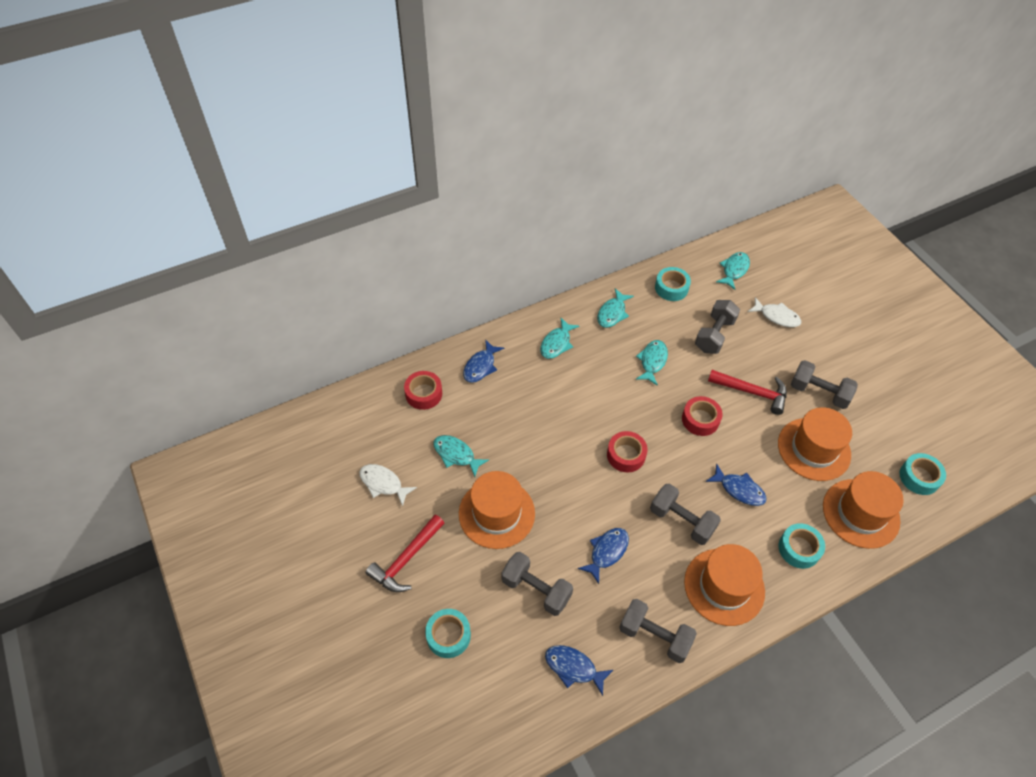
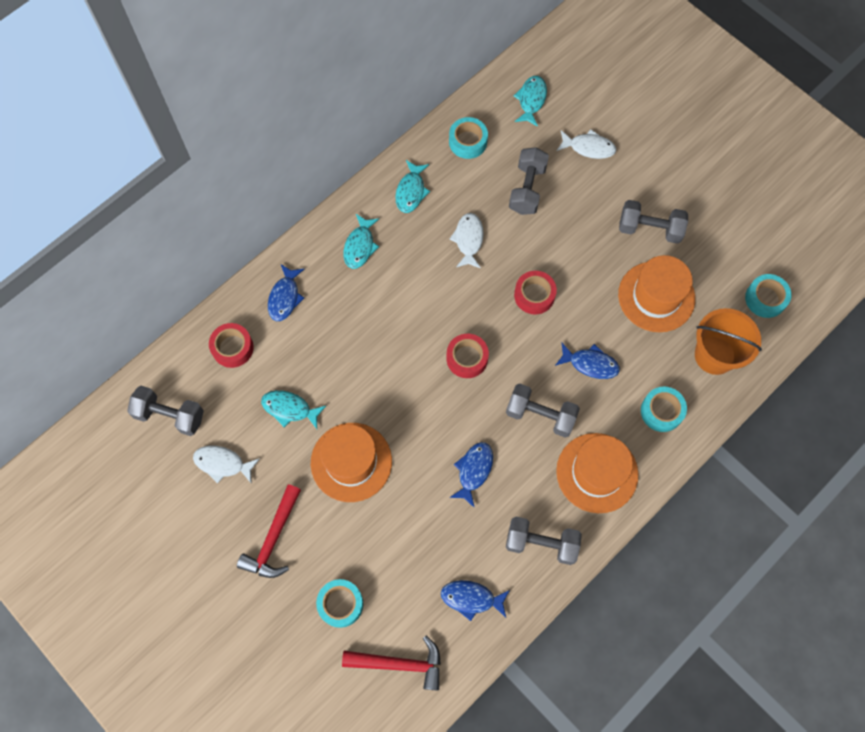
camera: 15 degrees left, 15 degrees up
grey dumbbell [501,552,573,616] -> grey dumbbell moved to [127,386,204,436]
turquoise fish [636,340,668,386] -> white fish [449,213,484,269]
red hammer [708,370,787,415] -> red hammer moved to [342,636,441,691]
orange hat [823,471,904,549] -> orange bucket [695,308,762,375]

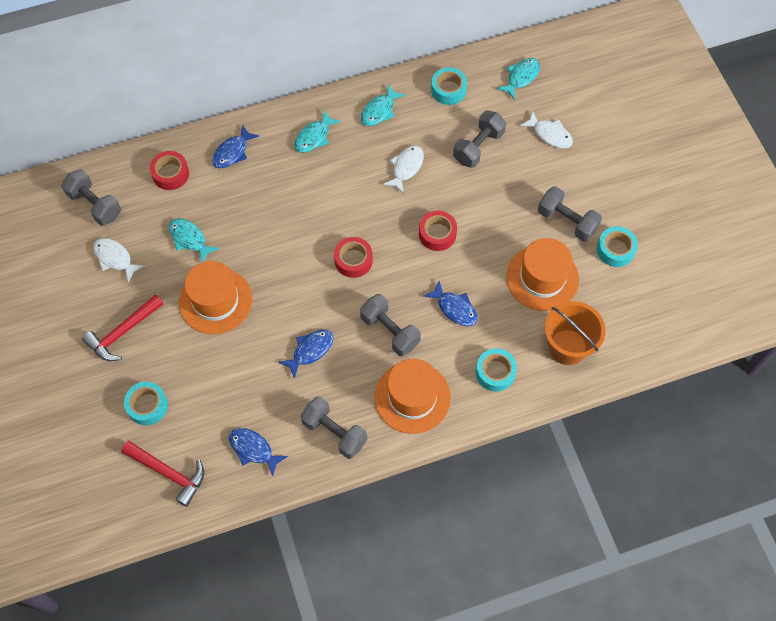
camera: 25 degrees right, 5 degrees down
turquoise tape [745,274,792,318] -> turquoise tape moved to [597,226,638,267]

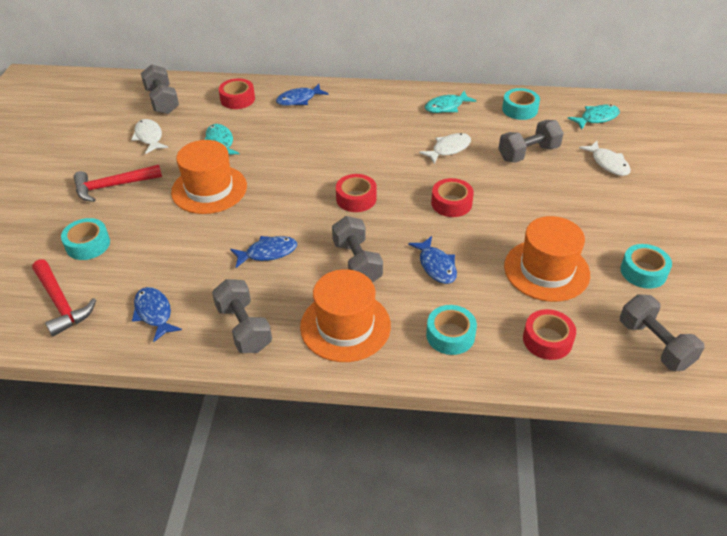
camera: 25 degrees right, 20 degrees down
turquoise fish [294,110,341,153] -> none
grey dumbbell [538,186,602,242] -> grey dumbbell moved to [620,294,704,371]
orange bucket [544,301,606,365] -> red tape [523,309,576,360]

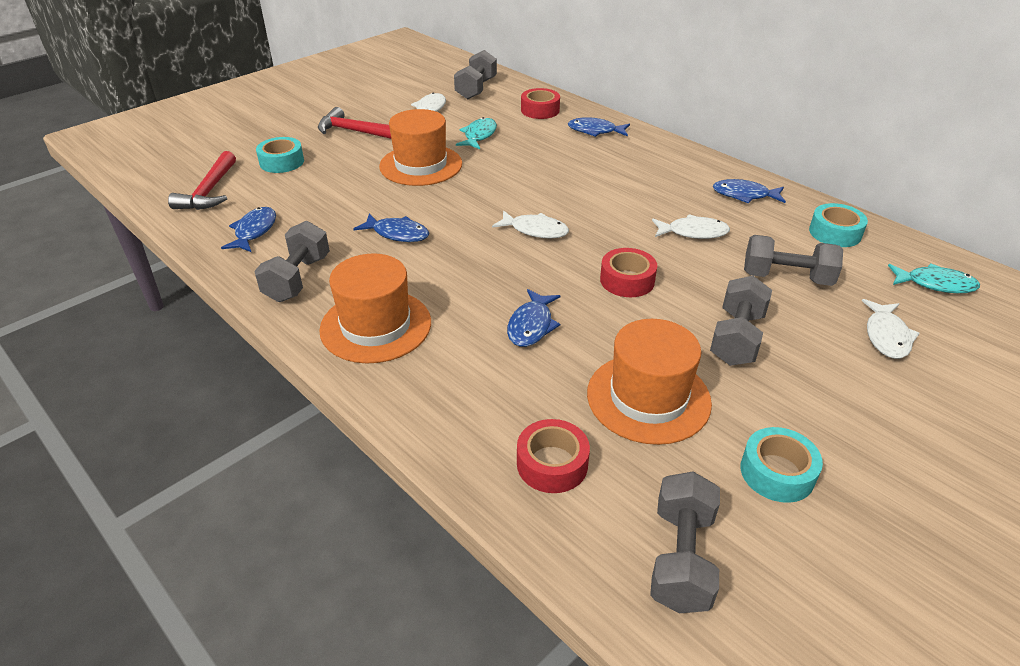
camera: 40 degrees right, 5 degrees down
grey dumbbell [332,216,383,282] -> grey dumbbell moved to [710,276,772,366]
red tape [336,174,377,212] -> white fish [492,210,569,238]
turquoise fish [425,91,476,113] -> blue fish [713,179,786,204]
turquoise tape [426,305,477,355] -> none

